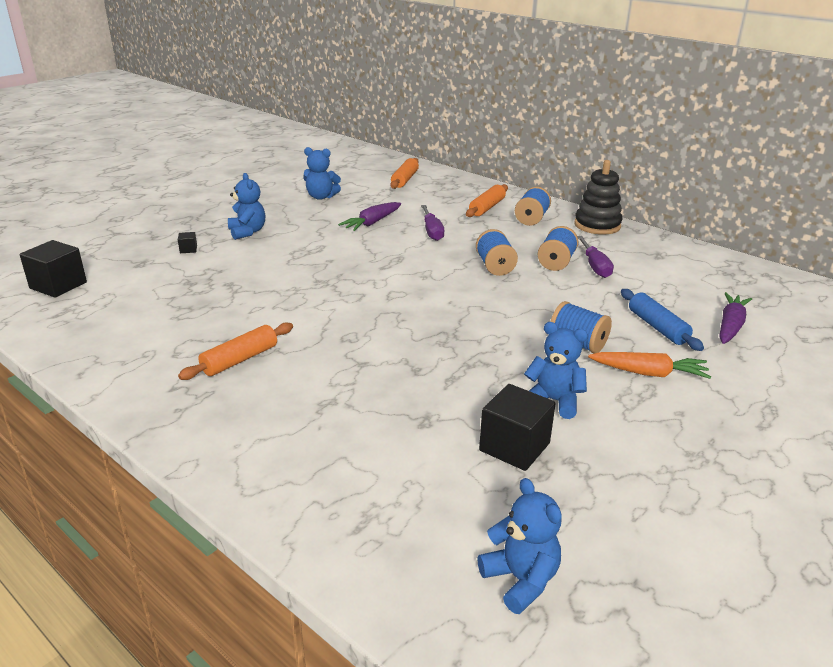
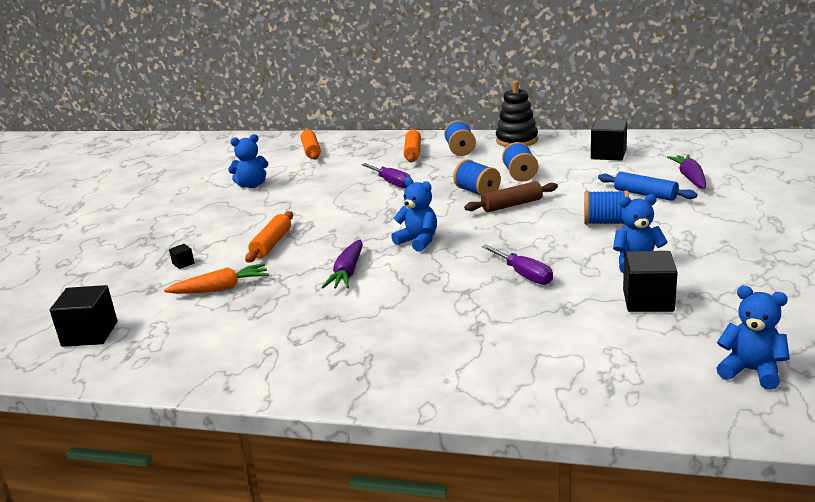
camera: 25 degrees left, 5 degrees down
orange rolling pin [178,322,293,380] -> orange rolling pin moved to [245,211,293,262]
blue teddy bear [228,173,265,240] -> blue teddy bear moved to [391,177,437,252]
purple carrot [338,202,401,231] -> purple carrot moved to [322,240,363,289]
purple screwdriver [577,236,614,278] -> purple screwdriver moved to [481,244,553,285]
orange carrot [588,352,711,379] -> orange carrot moved to [164,263,269,294]
none -> brown rolling pin [464,181,558,212]
none -> black cube [591,120,627,161]

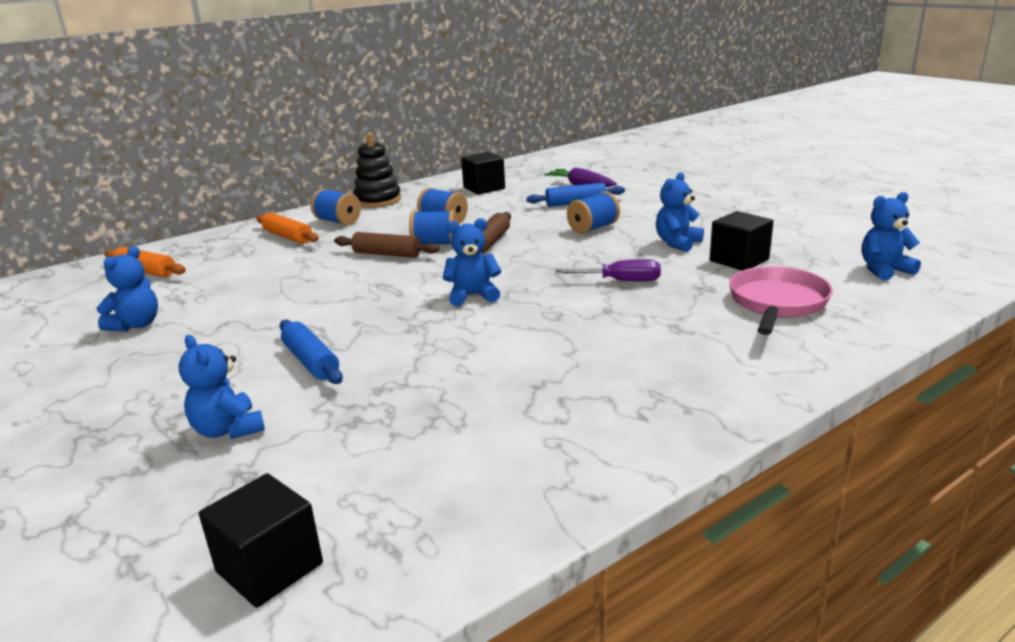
camera: 50 degrees left, 0 degrees up
orange carrot [164,263,269,294] -> none
black cube [169,244,195,269] -> blue teddy bear [178,335,265,439]
orange rolling pin [245,211,293,262] -> blue rolling pin [279,320,343,384]
purple carrot [322,240,363,289] -> none
purple screwdriver [361,163,411,188] -> none
none -> brown rolling pin [334,232,440,258]
none -> pink pan [729,266,833,335]

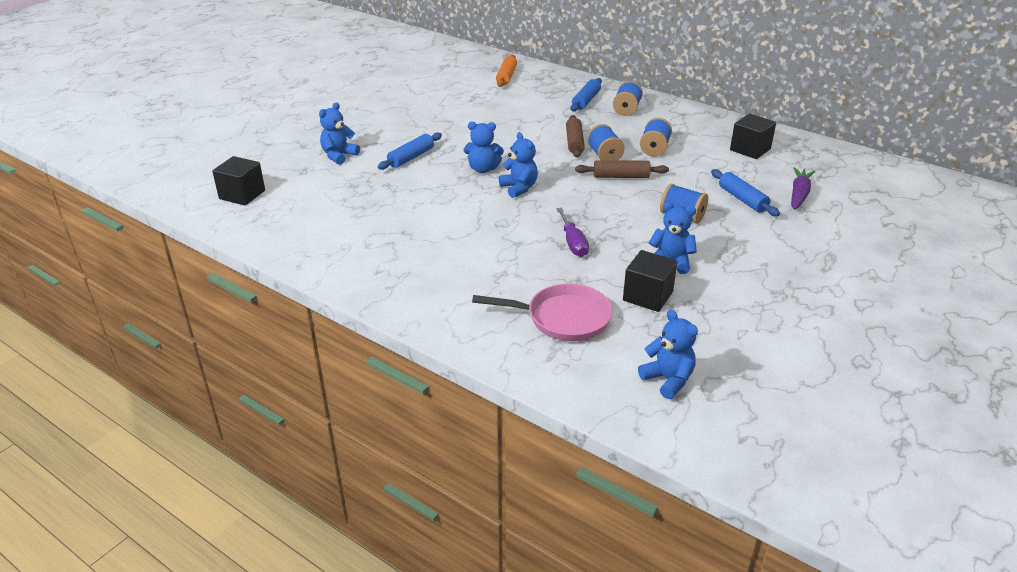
camera: 70 degrees right, 10 degrees up
blue teddy bear [97,246,158,331] -> blue teddy bear moved to [464,122,504,173]
orange rolling pin [256,213,319,244] -> blue rolling pin [571,78,602,111]
black stacking toy [353,132,401,207] -> none

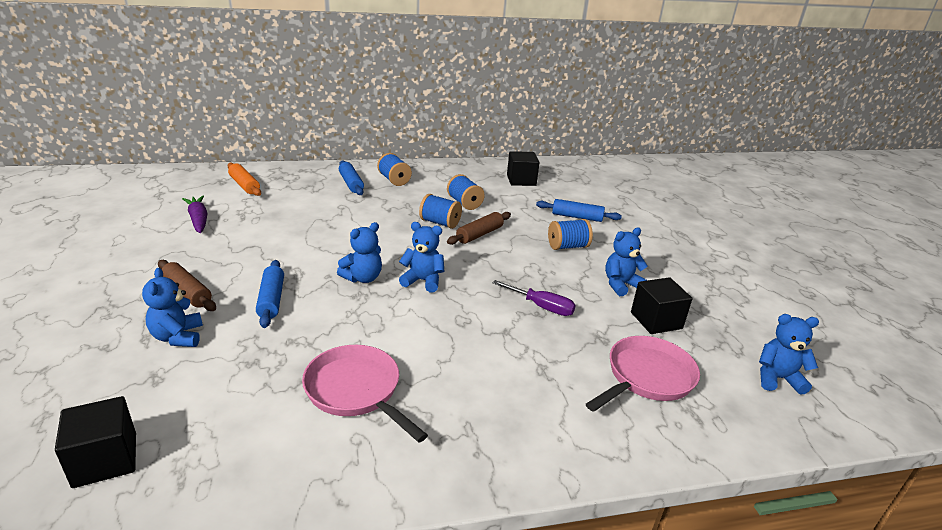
camera: 50 degrees left, 5 degrees down
brown rolling pin [566,115,585,158] -> brown rolling pin moved to [158,260,216,311]
purple carrot [791,167,815,210] -> purple carrot moved to [182,195,207,233]
none -> pink pan [302,345,428,443]

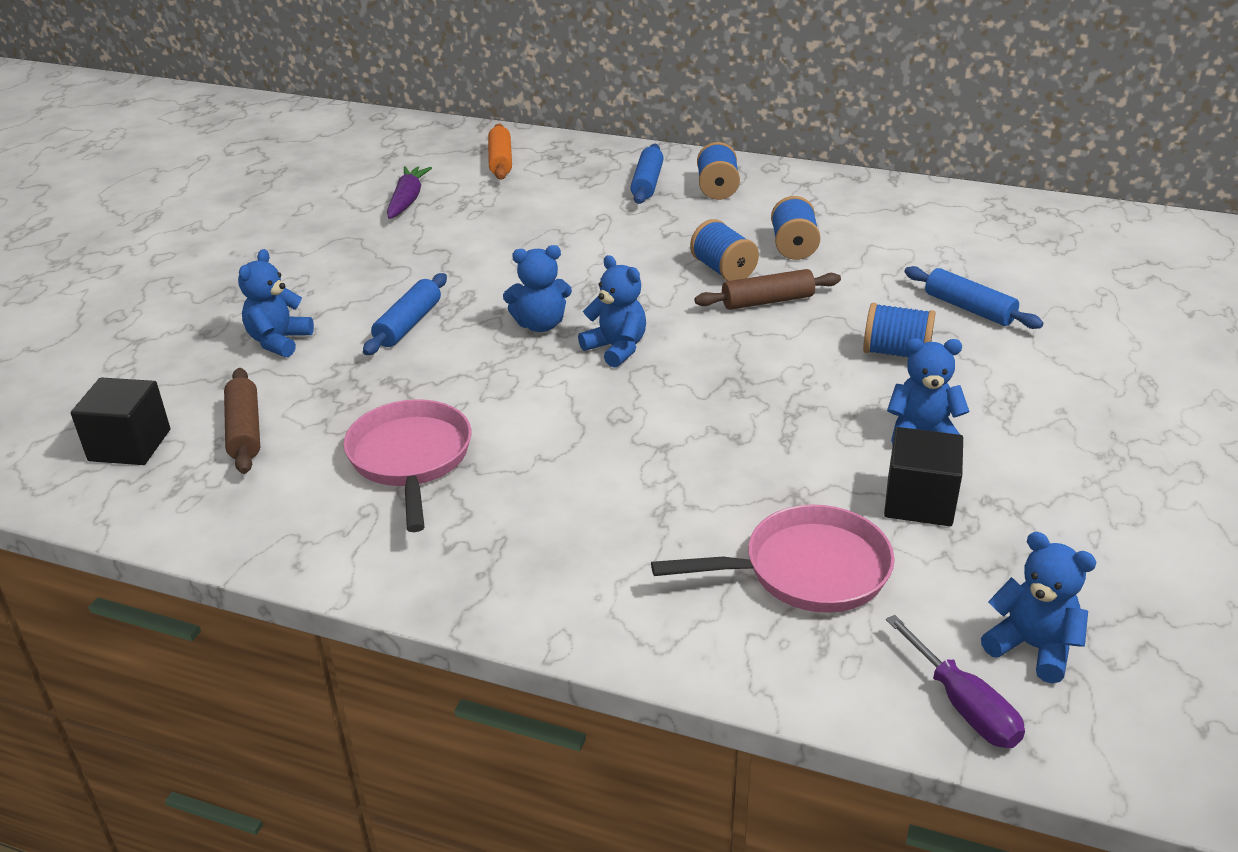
camera: 35 degrees right, 5 degrees up
brown rolling pin [158,260,216,311] -> brown rolling pin moved to [224,368,260,474]
purple screwdriver [493,280,576,316] -> purple screwdriver moved to [886,615,1025,748]
black cube [507,151,540,186] -> none

